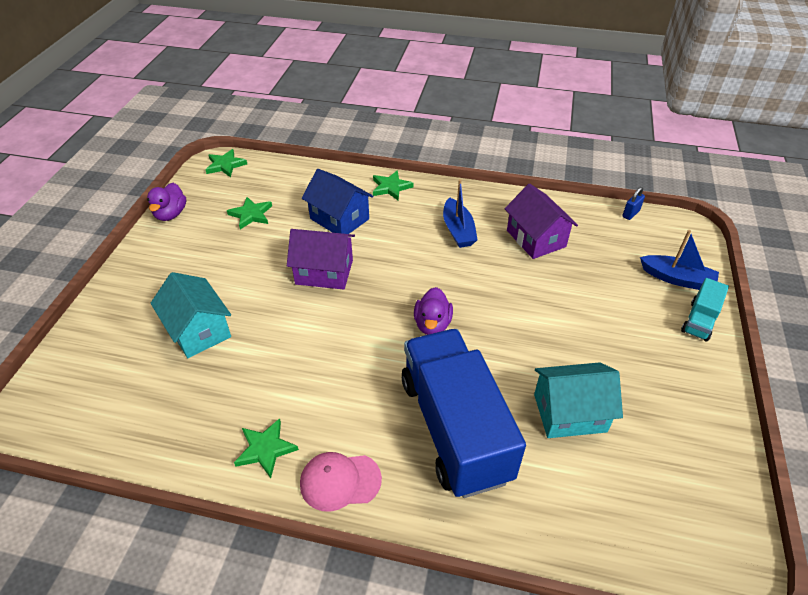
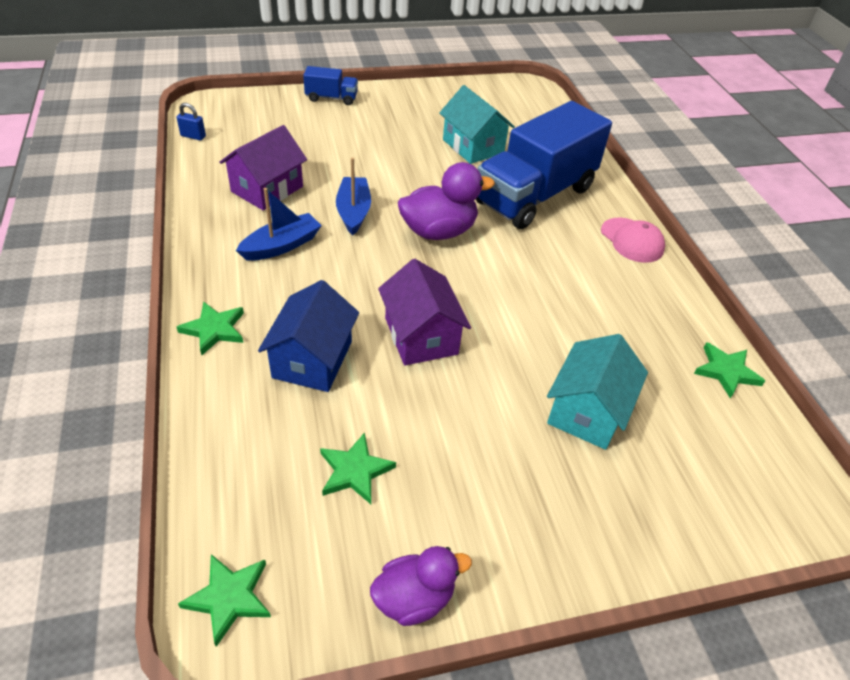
camera: 120 degrees left, 0 degrees up
green star [234,418,299,478] -> green star moved to [694,342,765,398]
purple duck [414,287,453,335] -> purple duck [398,162,495,240], size x1.51
blue boat [640,230,719,290] -> blue boat moved to [336,157,371,236]
turquoise truck [681,278,729,341] -> blue truck [303,66,358,105]

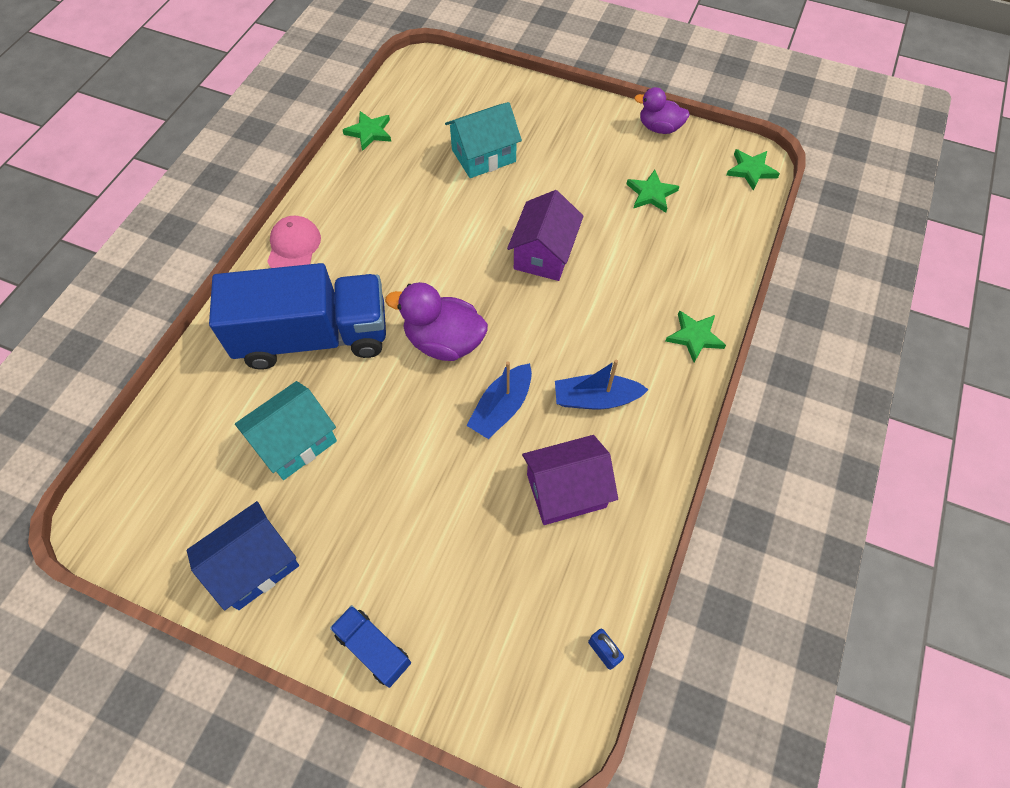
camera: 140 degrees left, 15 degrees up
blue house [258,280,359,392] -> blue house moved to [187,501,299,610]
turquoise house [439,85,515,164] -> turquoise house turned 45 degrees clockwise [235,381,337,480]

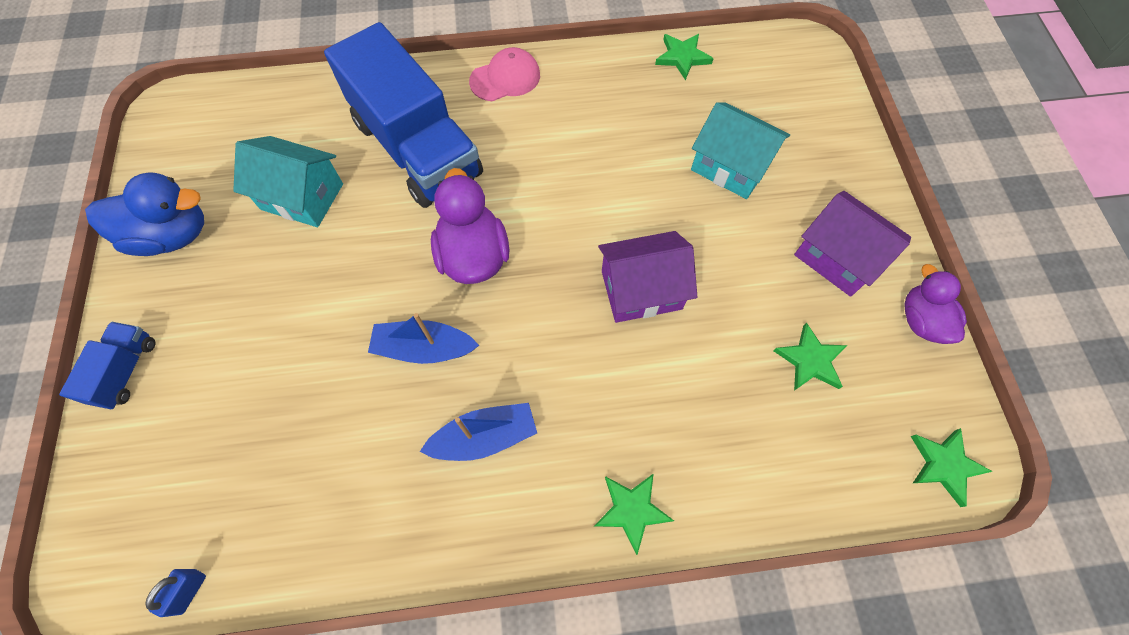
camera: 60 degrees right, 5 degrees up
blue house [187,501,299,610] -> blue duck [85,172,204,256]
purple house [522,435,618,525] -> purple house moved to [794,191,911,297]
blue boat [555,359,649,409] -> blue boat turned 105 degrees clockwise [420,403,537,461]

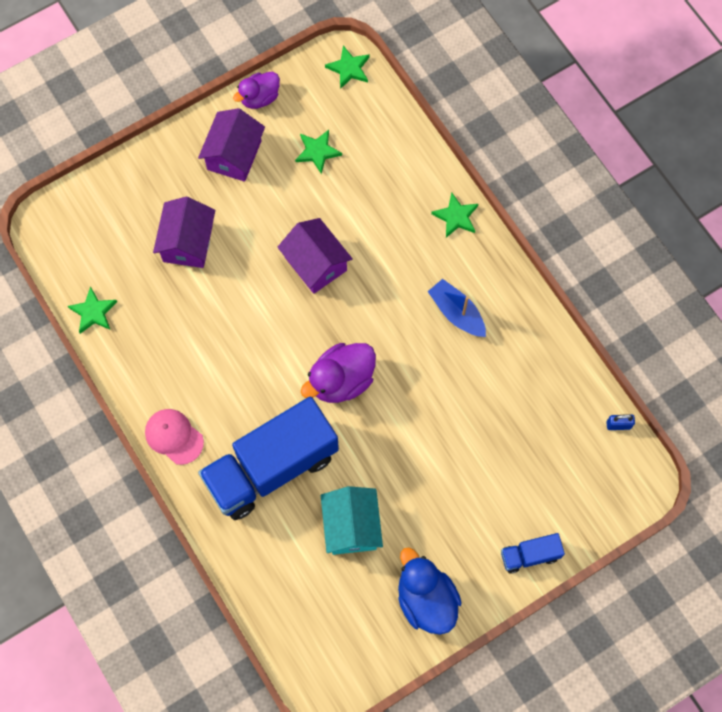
camera: 115 degrees left, 5 degrees up
blue truck [324,22,483,208] -> blue truck turned 150 degrees counterclockwise [198,397,339,520]
blue boat [368,313,479,364] -> none
turquoise house [691,102,790,199] -> purple house [153,197,215,268]

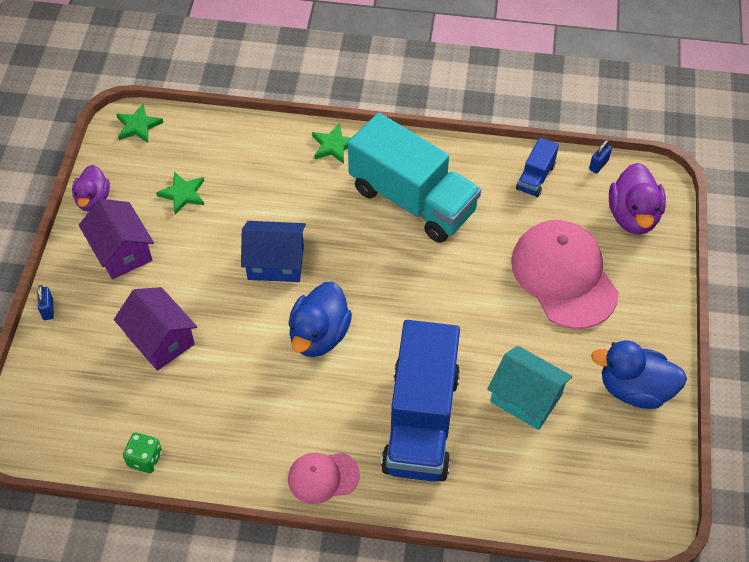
camera: 50 degrees left, 15 degrees down
green star [68,286,117,334] -> green dice [123,433,162,473]
purple house [277,218,353,294] -> blue house [241,221,306,282]
purple duck [301,343,376,403] -> purple duck moved to [609,163,666,234]
blue boat [428,279,486,337] -> turquoise truck [348,113,481,243]
blue truck [501,533,565,574] -> blue truck moved to [516,137,559,197]
none -> blue padlock [37,285,54,320]
none -> blue duck [288,282,352,357]
none -> pink cap [511,220,619,329]

